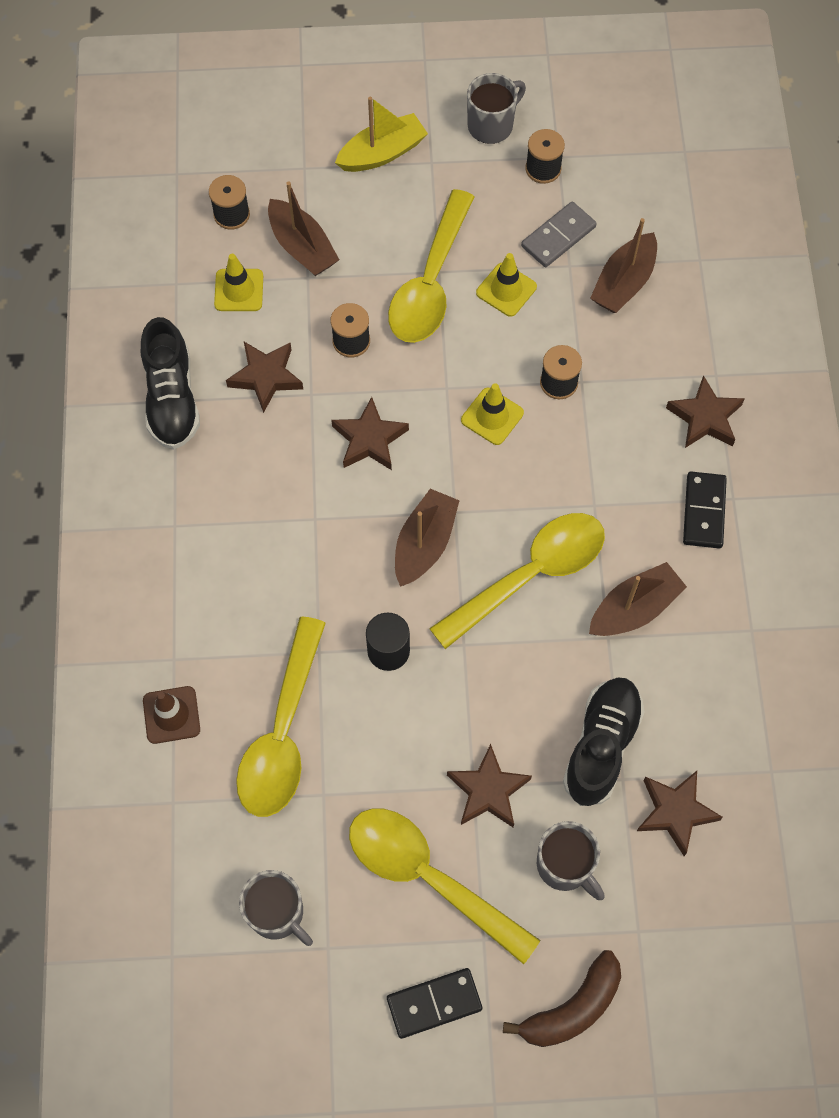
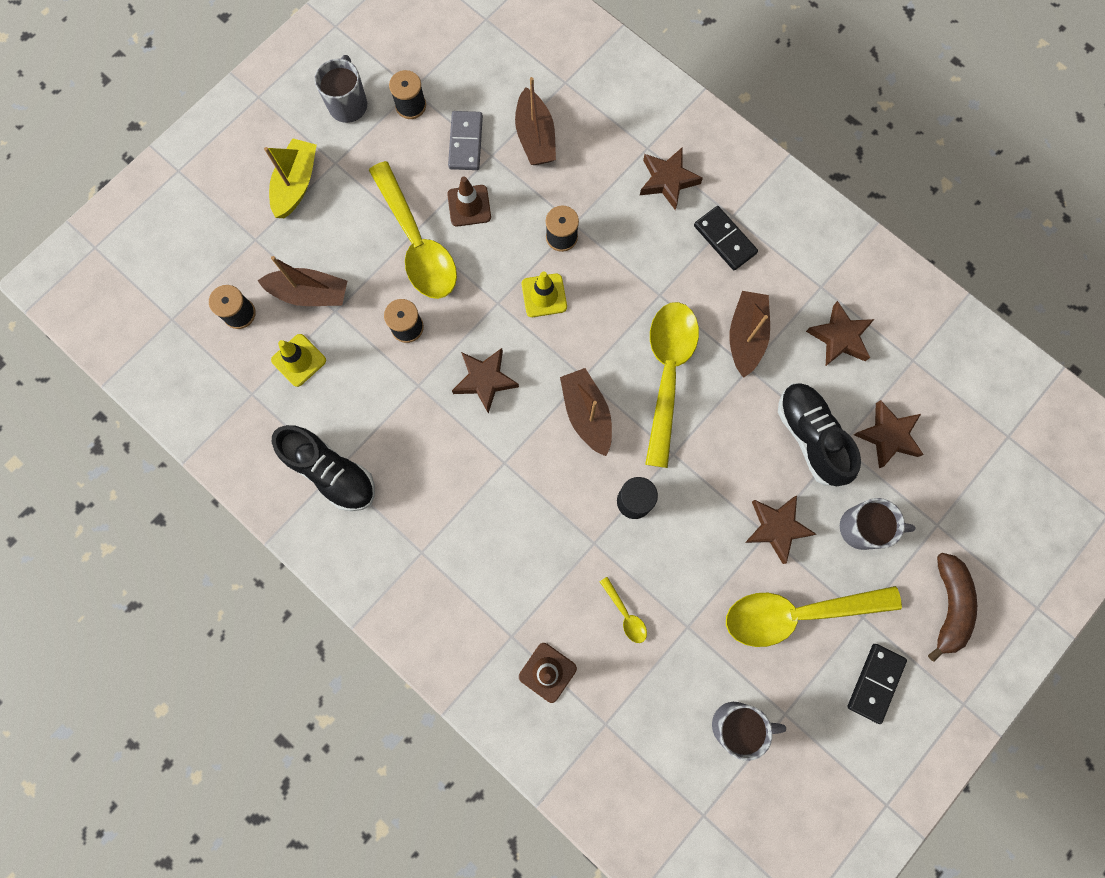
camera: 45 degrees left, 10 degrees up
brown star [226,342,303,413] -> brown star moved to [806,301,874,366]
yellow spoon [236,617,326,817] -> yellow spoon [600,577,647,643], size x0.41
yellow traffic cone [476,253,537,317] -> brown traffic cone [447,177,491,227]

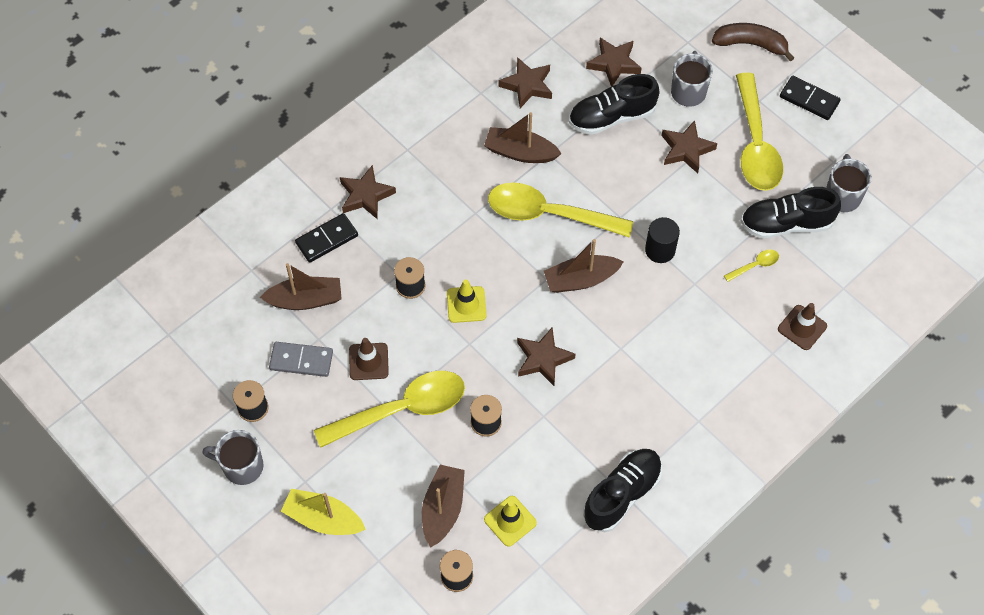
camera: 85 degrees left, 15 degrees down
black domino [694,206,758,270] -> black domino moved to [295,213,358,263]
none -> black shoe [741,187,841,239]

